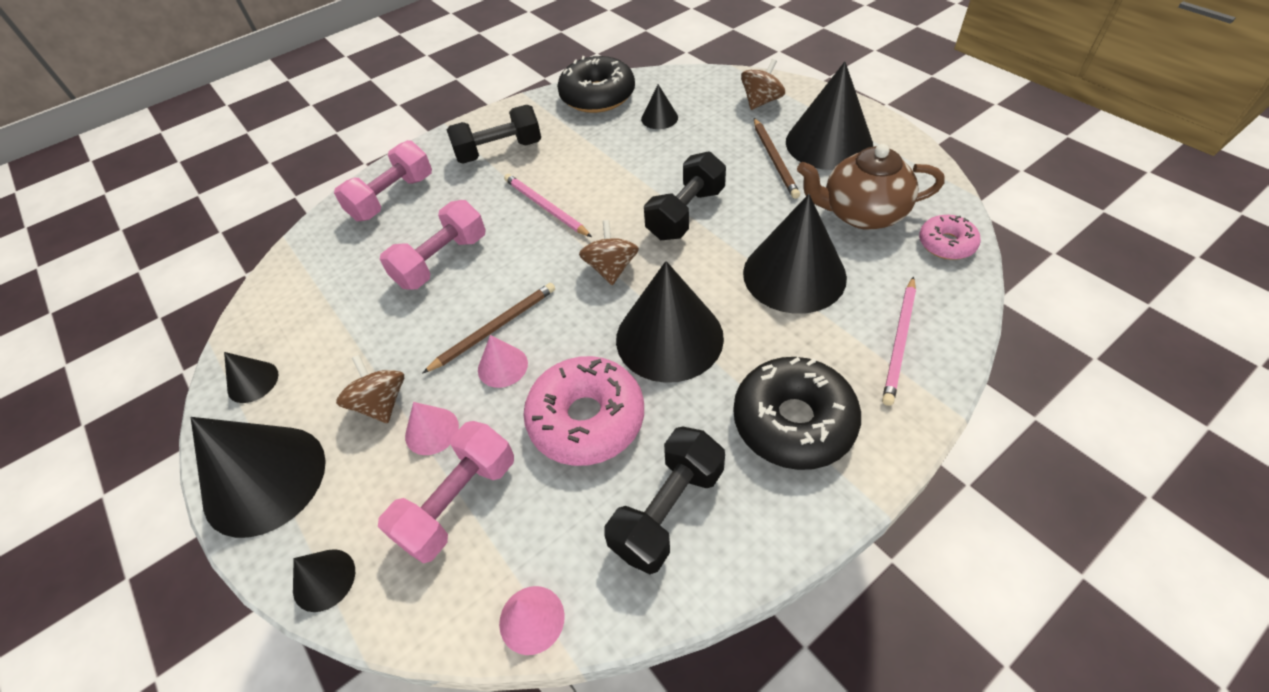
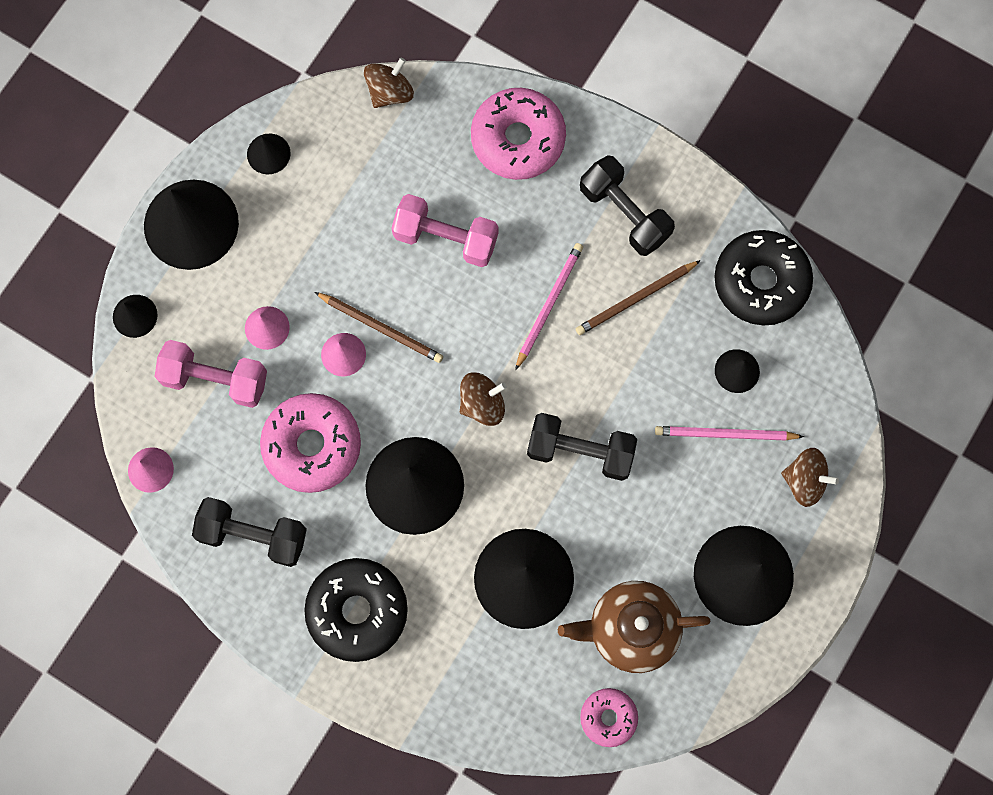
camera: 65 degrees right, 25 degrees up
pink dumbbell [334,140,432,221] -> pink donut [471,88,566,180]
brown spinning top [336,355,404,423] -> brown spinning top moved to [364,58,414,108]
brown pencil [754,118,800,199] -> brown pencil moved to [576,260,701,335]
brown teapot [797,144,944,230] -> brown teapot turned 75 degrees counterclockwise [558,581,710,673]
pink pencil [882,276,916,406] -> pink pencil moved to [655,426,804,440]

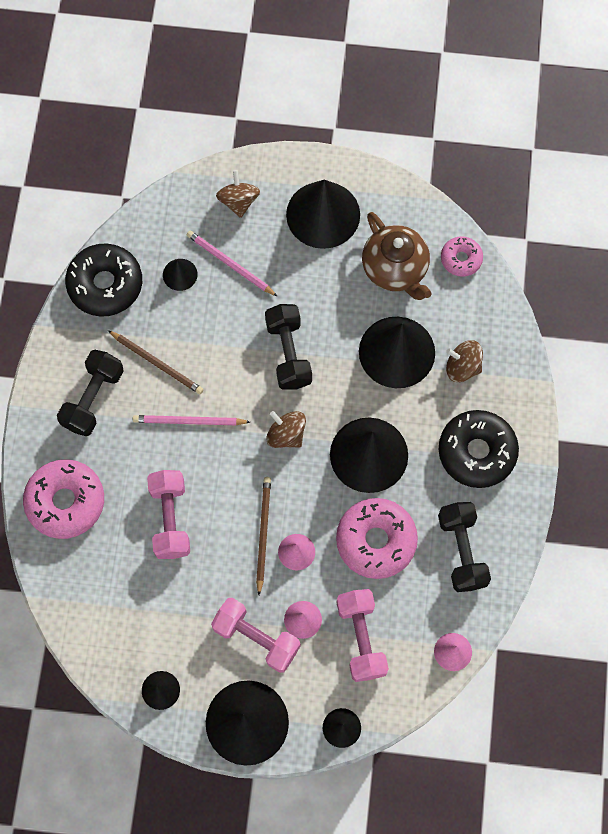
camera: 115 degrees left, 5 degrees down
brown spinning top [364,58,414,108] -> brown spinning top moved to [446,340,483,382]
pink pencil [655,426,804,440] -> pink pencil turned 150 degrees clockwise [187,231,278,297]
none -> pink dumbbell [211,598,301,673]

